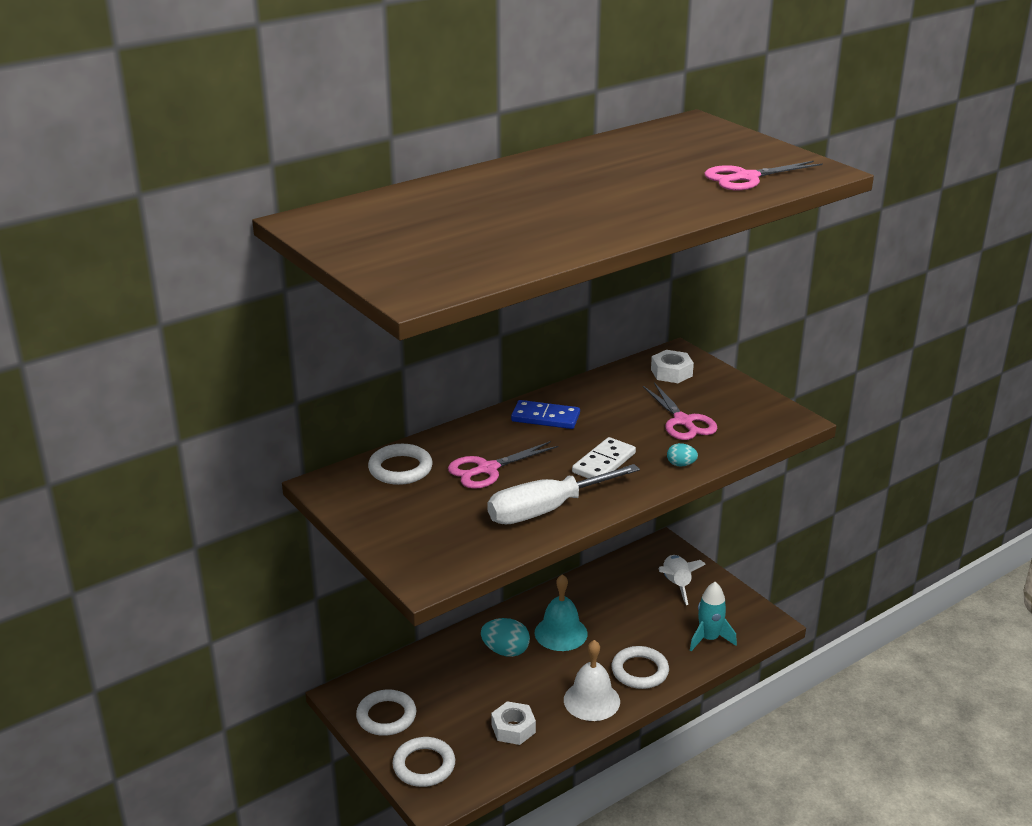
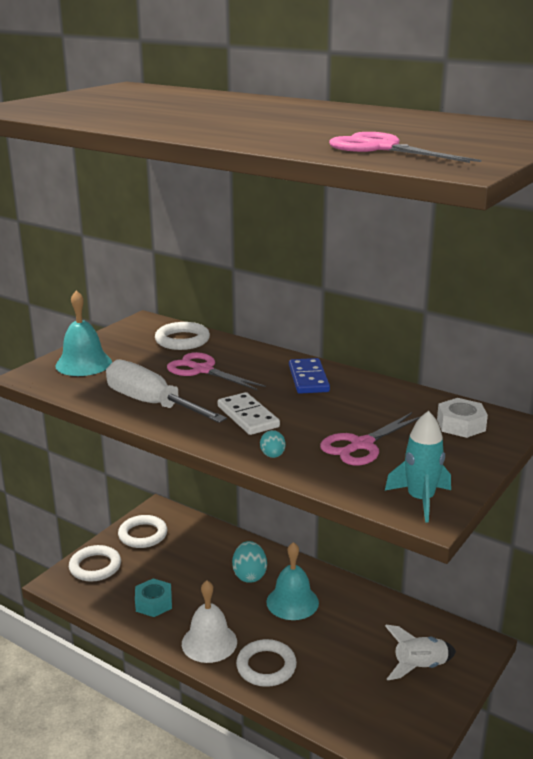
camera: 70 degrees right, 5 degrees down
white nut [491,701,536,745] -> turquoise nut [135,578,172,617]
white domino [572,437,636,483] -> white domino turned 45 degrees clockwise [218,392,280,435]
turquoise rocket [690,582,737,651] -> turquoise rocket moved to [385,411,451,523]
none -> turquoise bell [55,290,112,376]

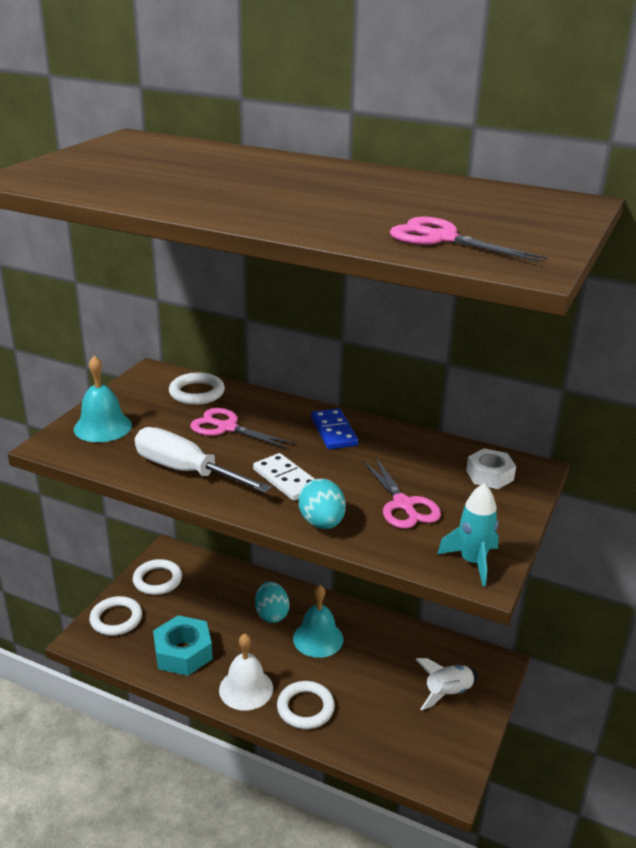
camera: 10 degrees left, 5 degrees up
turquoise nut [135,578,172,617] -> turquoise nut [153,615,213,676], size x1.53
turquoise egg [260,430,286,458] -> turquoise egg [299,479,346,529], size x1.83
pink scissors [320,412,420,466] -> pink scissors turned 60 degrees counterclockwise [363,457,441,529]

